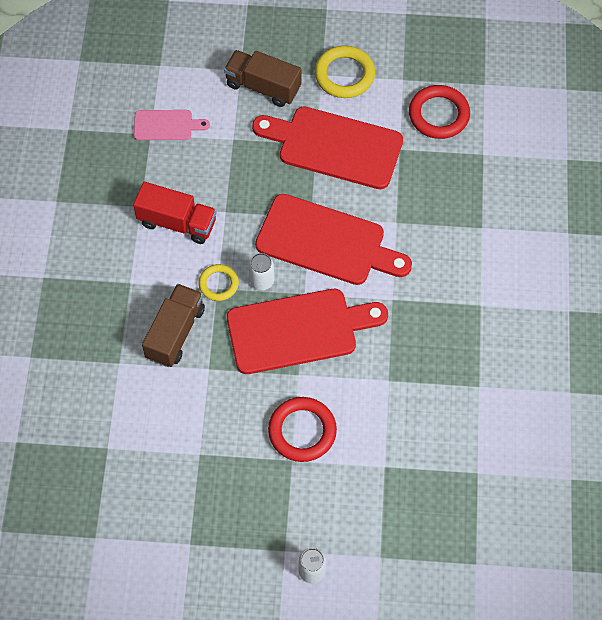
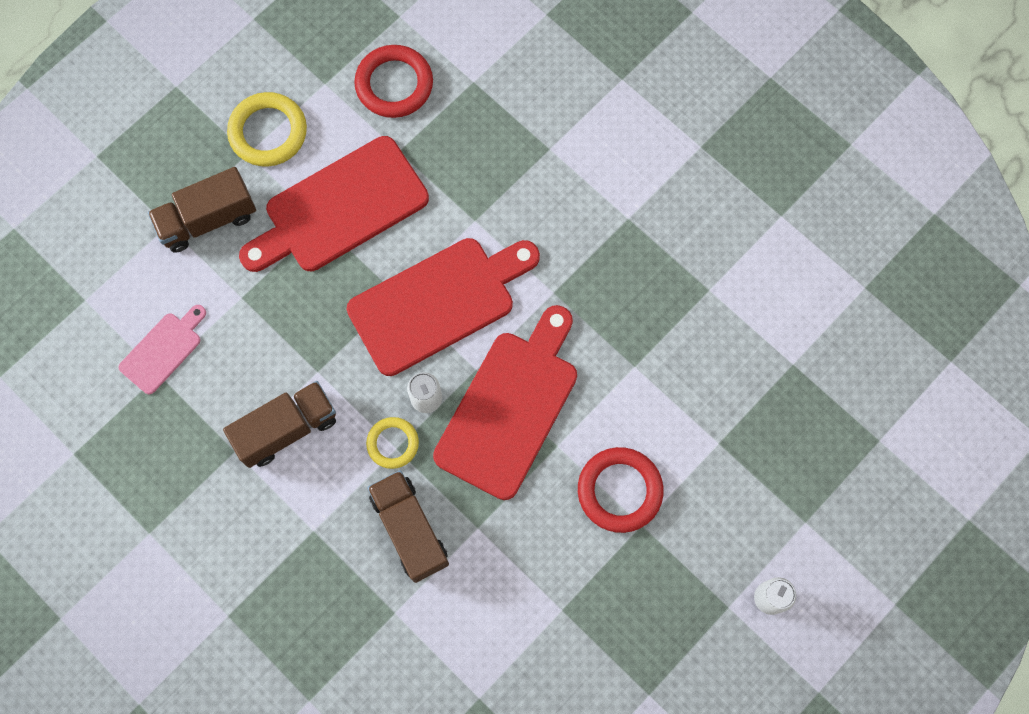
camera: 50 degrees left, 10 degrees up
red truck [133,182,217,244] -> brown truck [223,381,336,468]

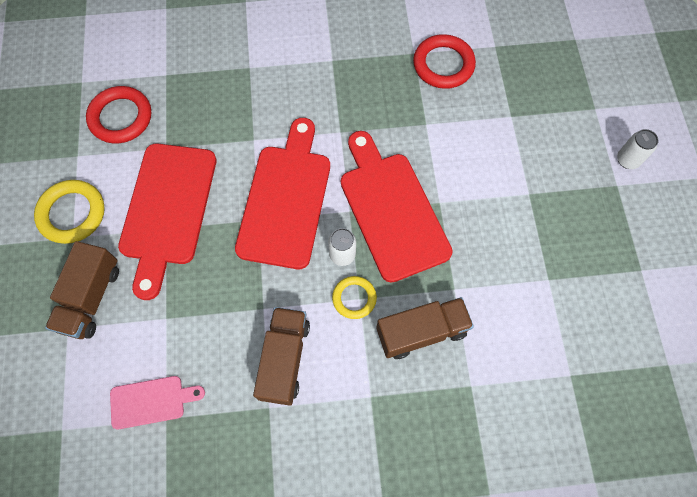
camera: 50 degrees left, 5 degrees down
pink cutting board [118,305,206,394] -> pink cutting board turned 90 degrees clockwise [110,376,205,429]
brown truck [367,470,449,583] -> brown truck turned 150 degrees clockwise [376,297,474,359]
red ring [578,447,664,533] -> red ring moved to [413,34,476,89]

